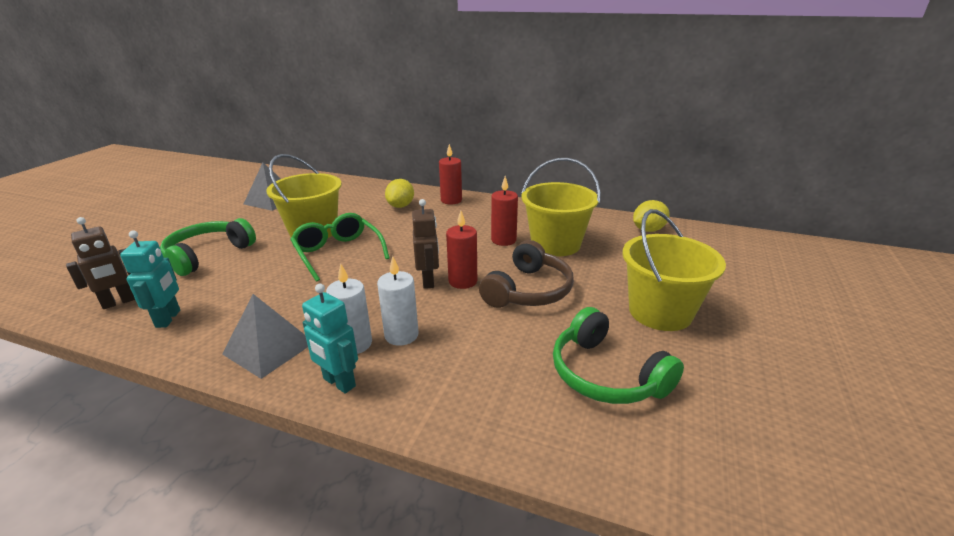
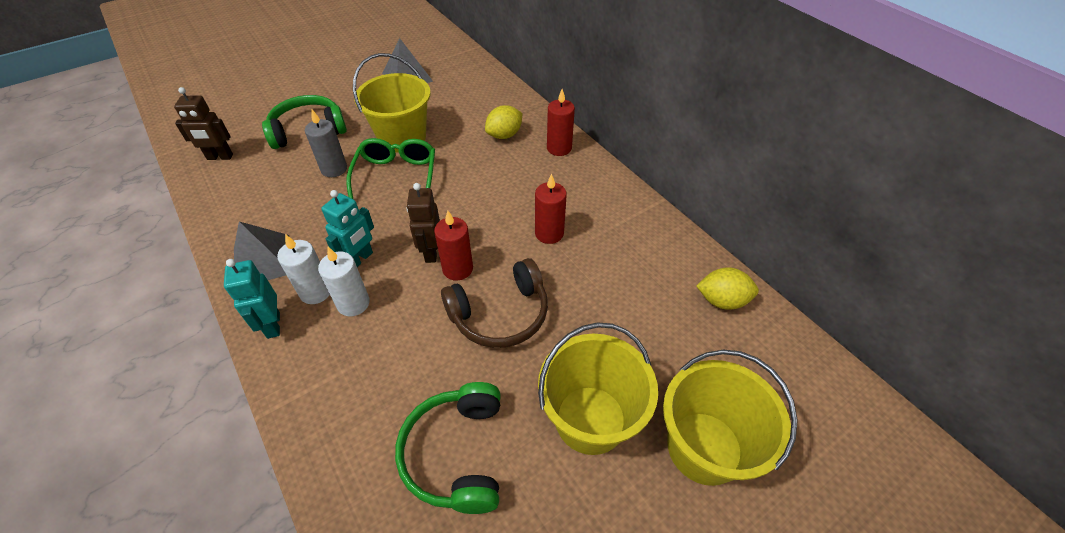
camera: 35 degrees right, 20 degrees up
turquoise robot [120,231,180,328] -> turquoise robot moved to [321,190,374,267]
brown robot [412,199,439,289] -> brown robot turned 150 degrees clockwise [407,183,440,263]
yellow bucket [521,158,600,256] -> yellow bucket moved to [663,350,798,486]
none -> grey candle [305,110,347,177]

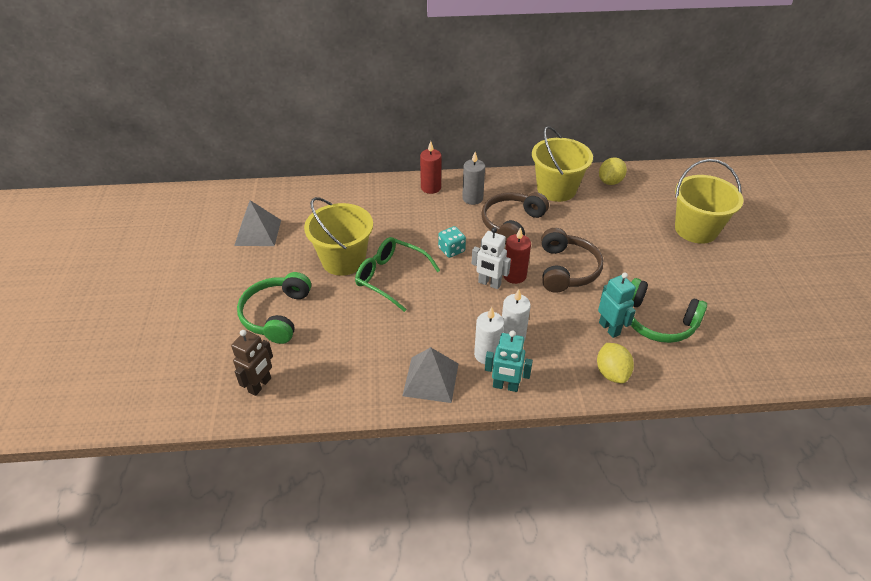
camera: 60 degrees left, 5 degrees down
grey candle [305,110,347,177] -> grey candle moved to [462,152,485,205]
turquoise robot [321,190,374,267] -> turquoise robot moved to [598,273,636,338]
brown robot [407,183,440,263] -> white robot [472,227,511,289]
yellow lemon [485,105,522,139] -> yellow lemon moved to [597,343,634,383]
red candle [535,174,567,244] -> brown headphones [481,192,549,244]
yellow bucket [538,322,658,455] -> yellow bucket moved to [532,126,593,202]
none -> turquoise dice [438,226,466,258]

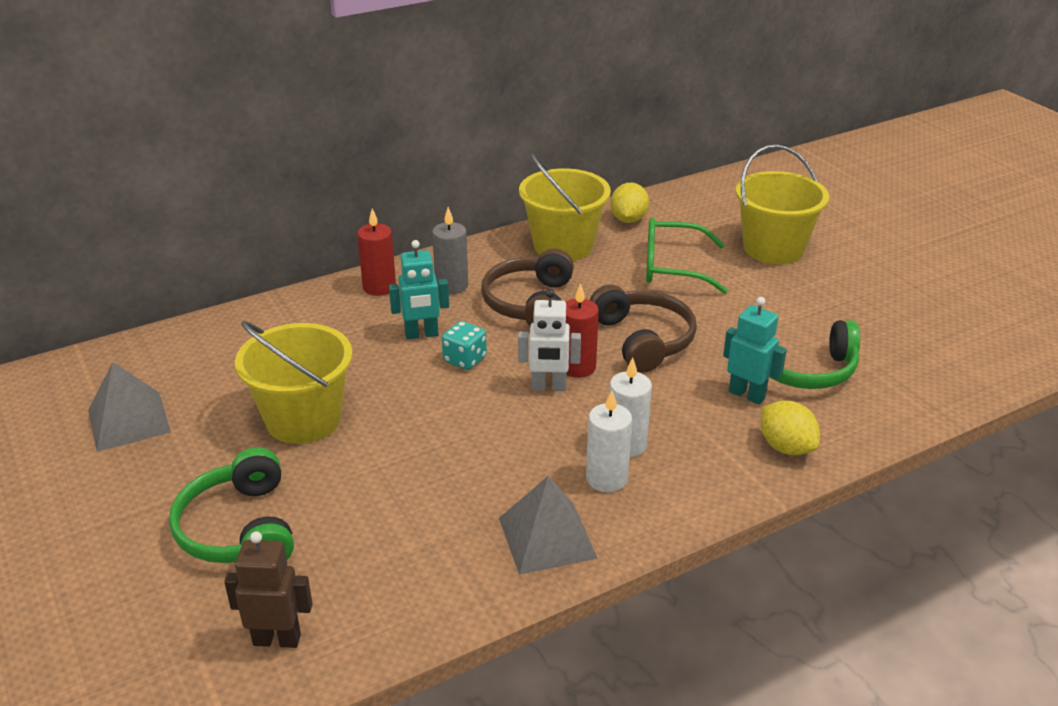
camera: 25 degrees left, 10 degrees down
brown robot [231,330,273,396] -> brown robot turned 90 degrees counterclockwise [224,531,313,648]
green glasses [355,237,440,312] -> green glasses moved to [646,217,728,294]
turquoise robot [485,330,533,392] -> turquoise robot moved to [389,240,449,340]

